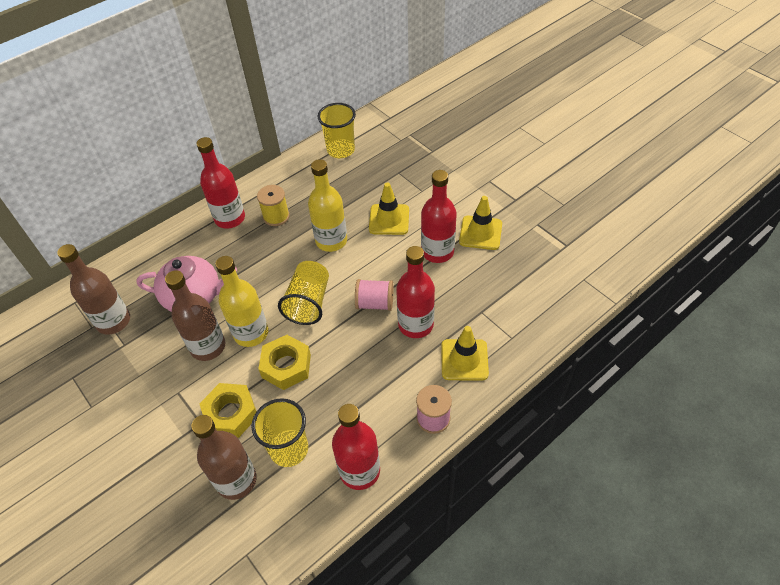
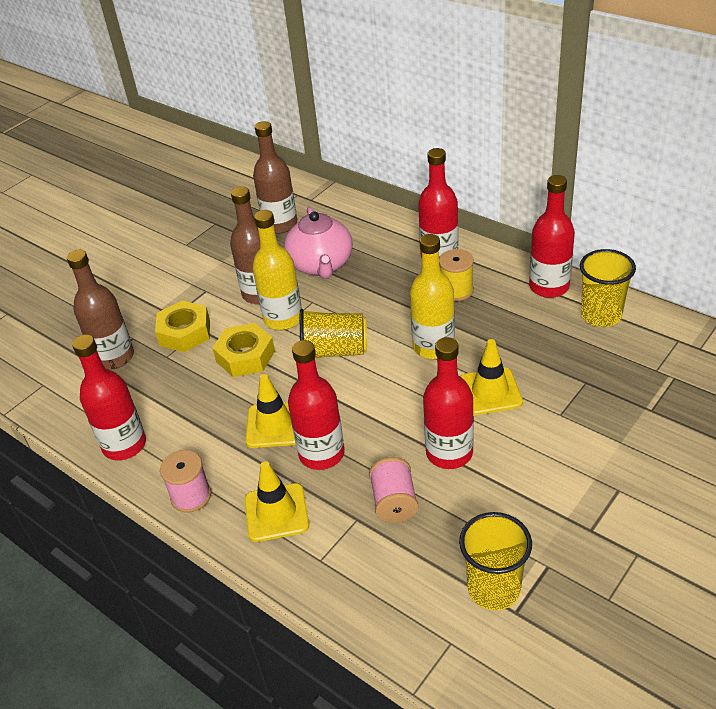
camera: 80 degrees right, 10 degrees down
yellow cup [252,398,308,467] -> yellow cup moved to [459,512,532,611]
pink spool [355,279,393,311] -> pink spool moved to [369,457,419,523]
yellow traffic cone [459,196,502,250] -> yellow traffic cone moved to [245,374,296,448]
none -> red bottle [529,175,575,298]

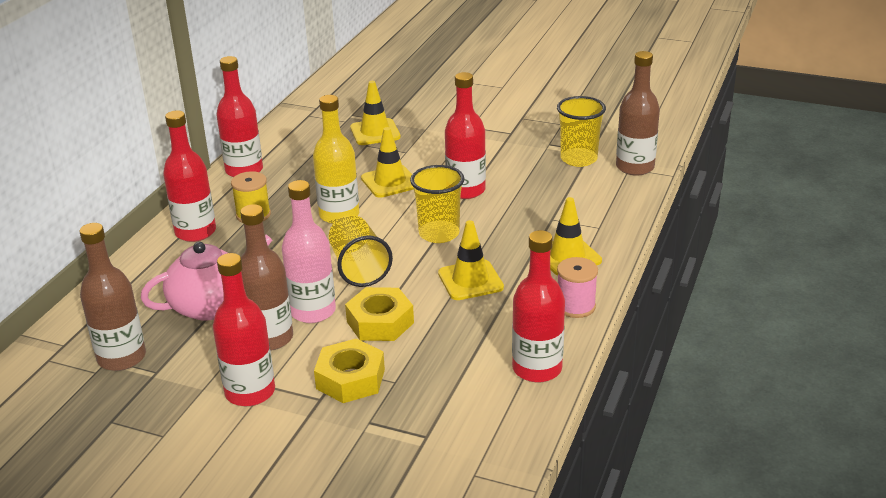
camera: 110 degrees left, 10 degrees down
brown bottle [67,250,134,369] -> brown bottle moved to [616,51,660,176]
yellow bottle [253,210,302,330] -> pink bottle [282,180,336,323]
red bottle [288,340,344,470] -> red bottle moved to [213,253,275,406]
pink spool [369,457,419,523] -> none
yellow cup [580,249,636,327] -> yellow cup moved to [410,165,465,243]
none -> yellow traffic cone [350,81,401,145]

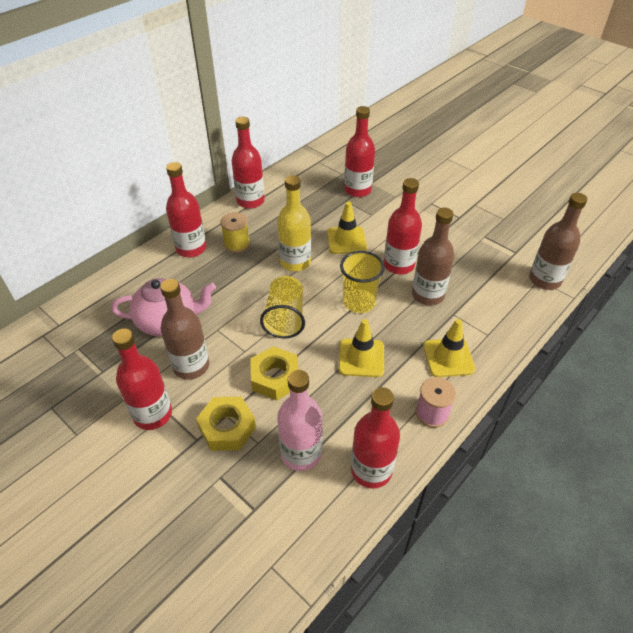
camera: 20 degrees right, 15 degrees up
brown bottle [80,223,146,371] -> brown bottle moved to [412,208,454,306]
pink bottle [282,180,336,323] -> pink bottle moved to [277,370,322,471]
yellow traffic cone [350,81,401,145] -> red bottle [344,106,375,197]
yellow cup [557,96,606,167] -> none

